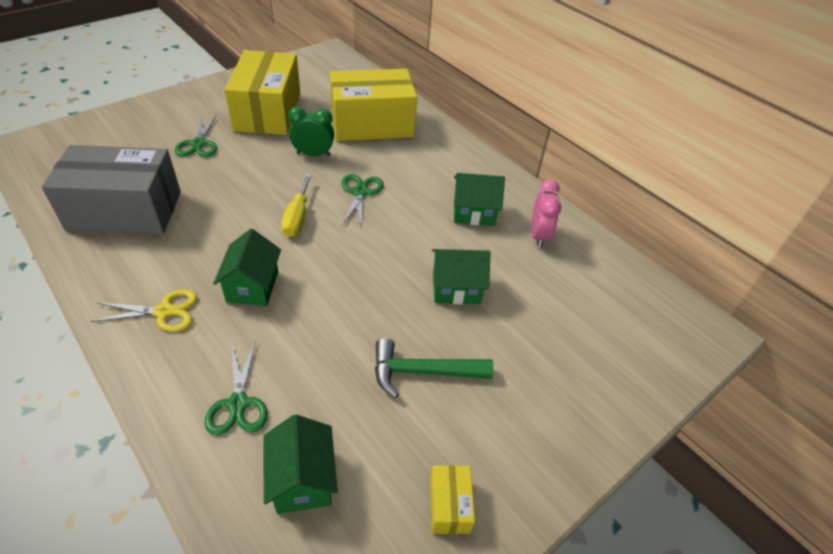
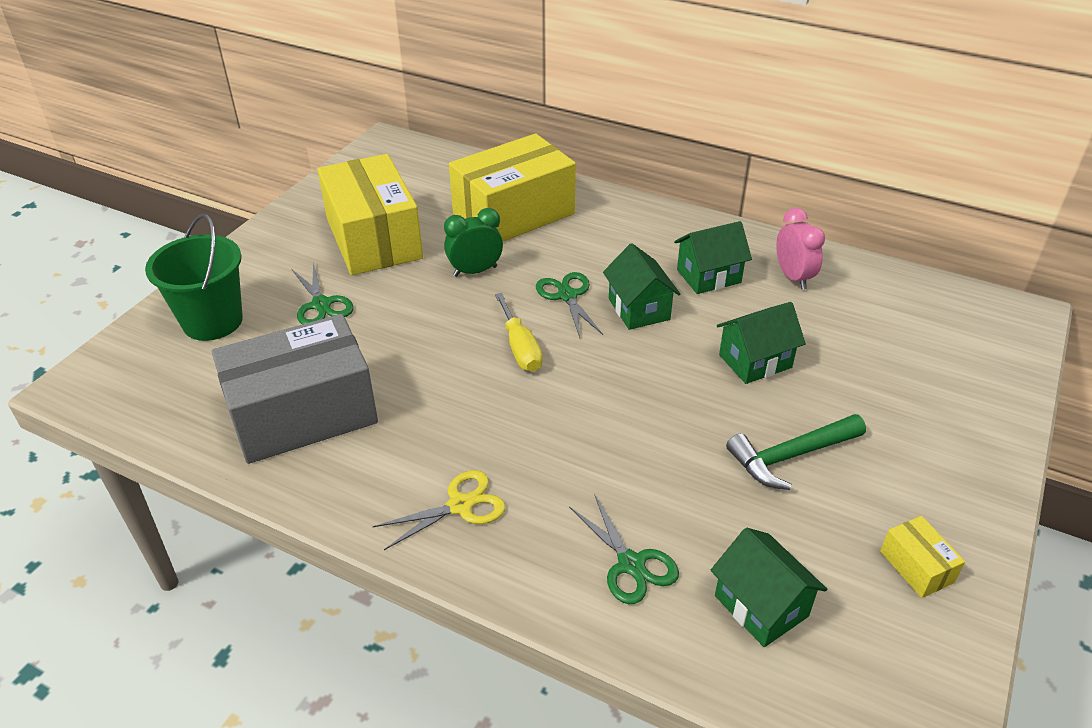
camera: 20 degrees left, 5 degrees down
green house [213,229,281,306] -> green house moved to [603,243,680,330]
none -> green bucket [145,213,243,341]

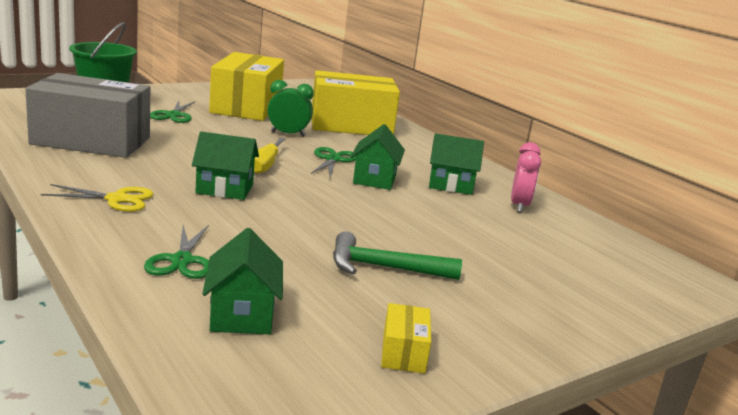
camera: 25 degrees right, 20 degrees down
green house [717,302,806,384] -> green house moved to [192,132,259,200]

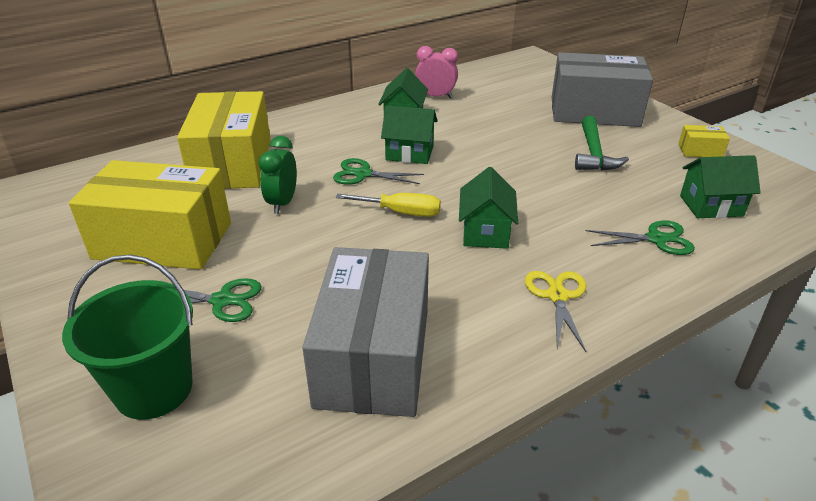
camera: 85 degrees left, 15 degrees up
none -> grey box [552,52,653,127]

